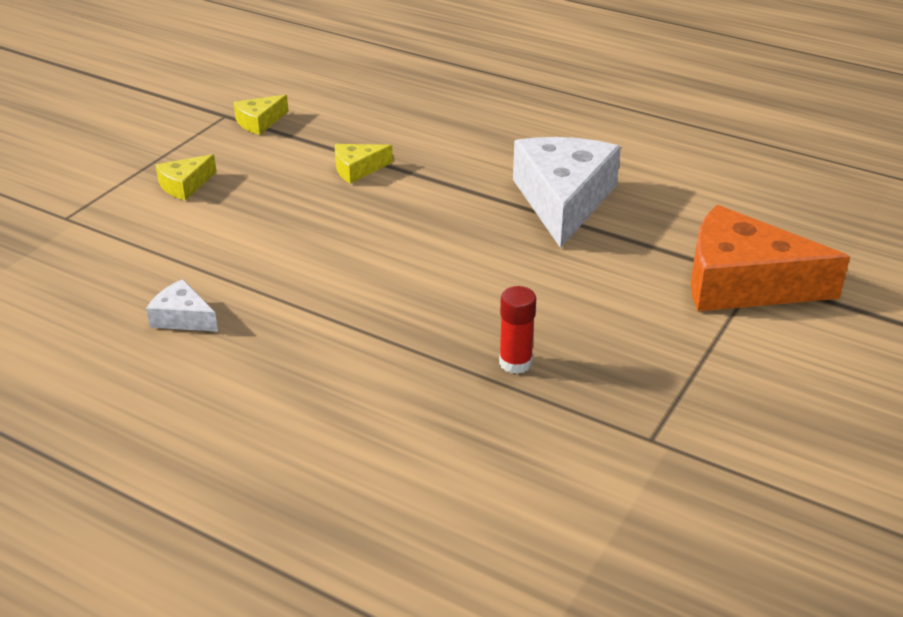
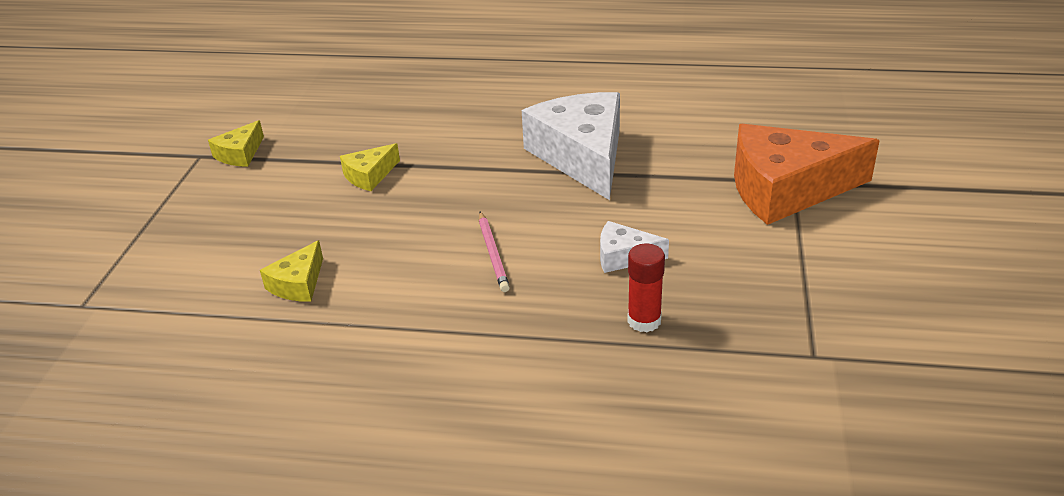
camera: 20 degrees left, 0 degrees up
white cheese [146,279,218,332] -> white cheese moved to [600,221,669,273]
yellow cheese [156,154,216,201] -> yellow cheese moved to [260,240,323,302]
none -> pink pencil [479,212,510,292]

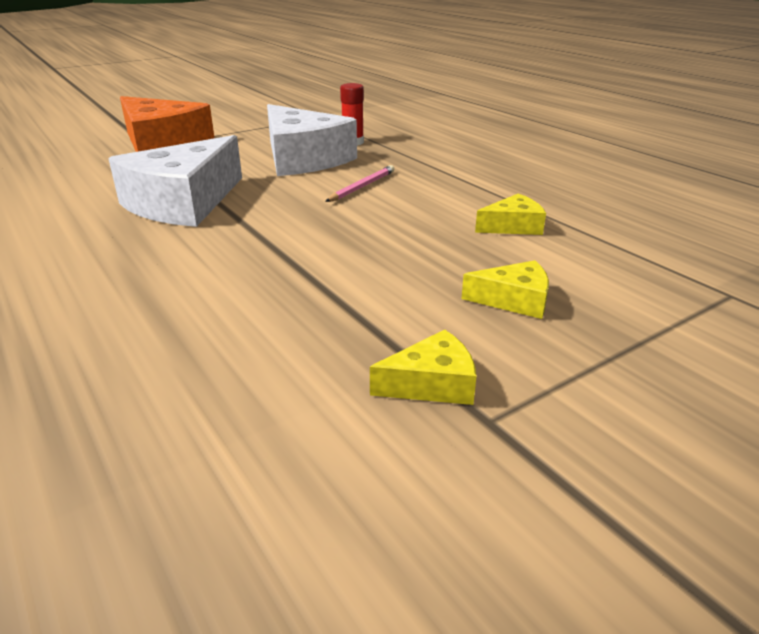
camera: 135 degrees left, 5 degrees down
yellow cheese [340,143,400,191] -> yellow cheese moved to [462,260,549,319]
white cheese [600,221,669,273] -> white cheese [267,104,357,176], size x2.19

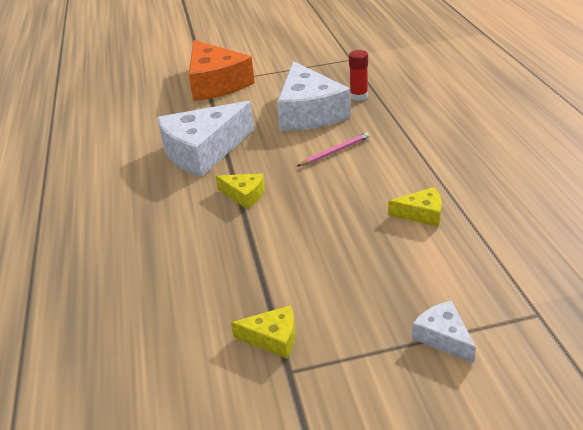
camera: 25 degrees right, 5 degrees up
yellow cheese [462,260,549,319] -> yellow cheese moved to [216,173,265,209]
none -> white cheese [412,301,476,363]

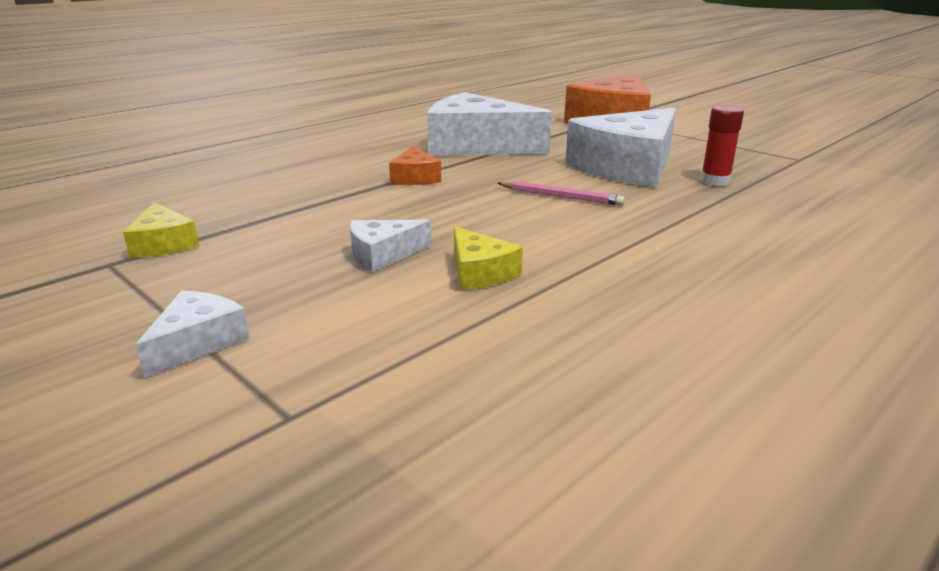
camera: 55 degrees right, 10 degrees down
yellow cheese [216,173,265,209] -> orange cheese [389,146,441,185]
none -> white cheese [350,219,431,272]

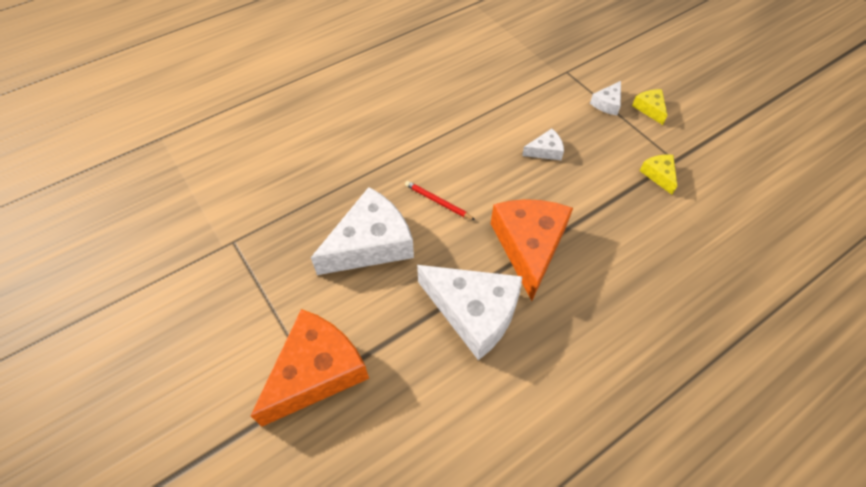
camera: 170 degrees left, 30 degrees up
orange cheese [389,146,441,185] -> orange cheese [491,199,573,301], size x2.19
yellow cheese [454,227,523,290] -> yellow cheese moved to [632,89,668,125]
pink pencil [497,181,625,205] -> red pencil [405,181,475,220]
red glue stick [700,105,744,186] -> none

